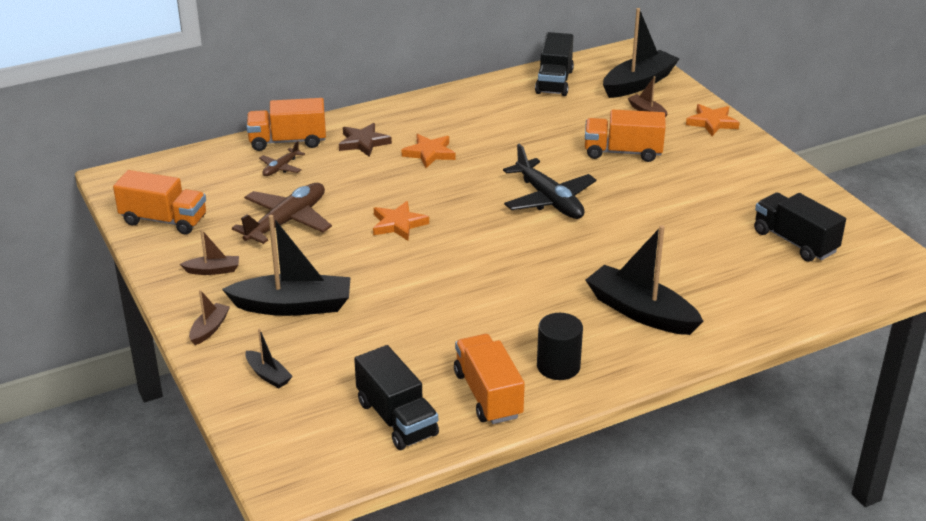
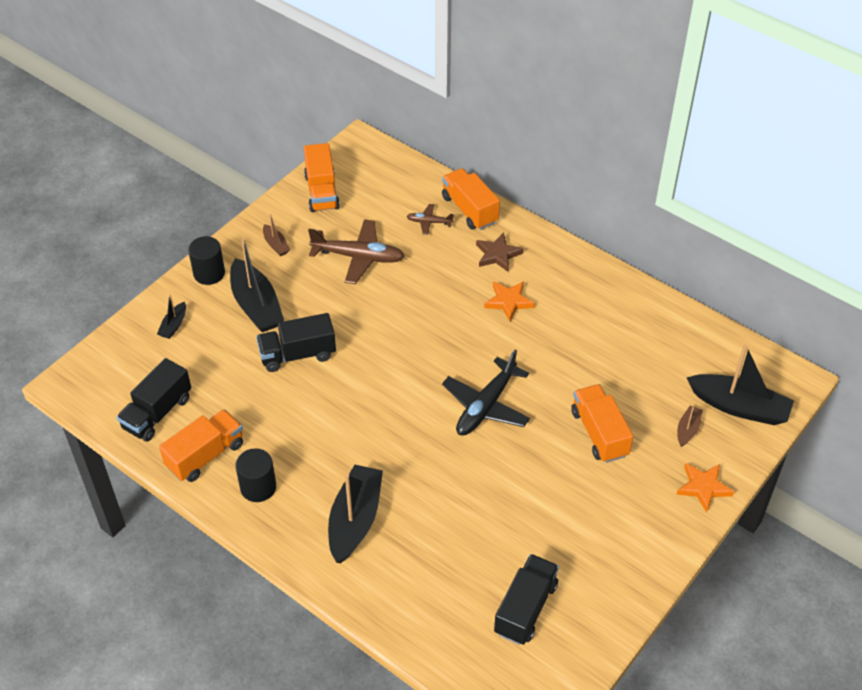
camera: 65 degrees right, 15 degrees up
brown boat [189,290,230,345] -> black cylinder [188,236,225,285]
orange star [373,201,429,241] -> none
black truck [535,32,574,96] -> black truck moved to [256,313,336,372]

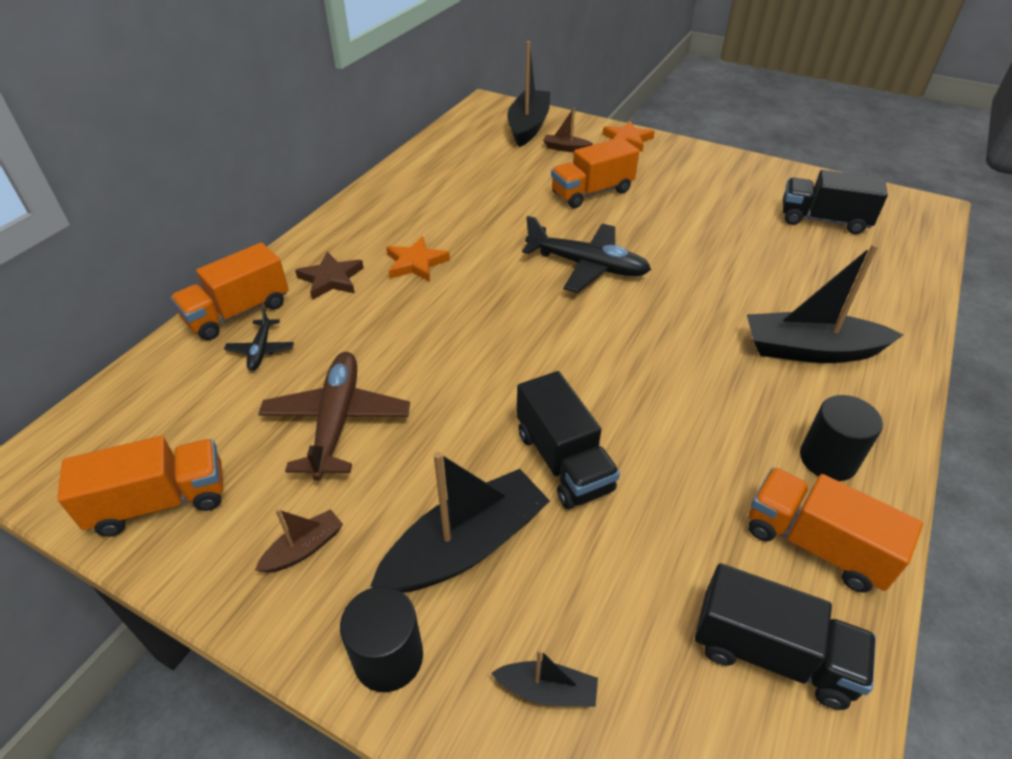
camera: 100 degrees left, 5 degrees down
brown plane [406,204,454,235] -> black plane [224,308,294,371]

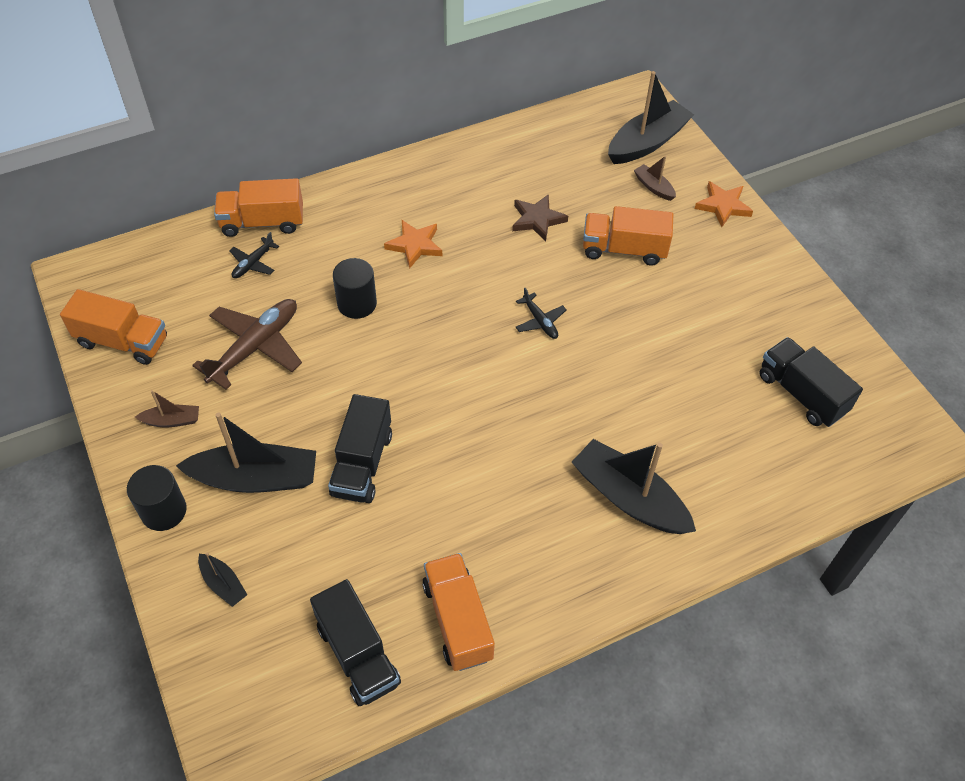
camera: 35 degrees right, 10 degrees up
brown star [295,252,364,300] -> brown star moved to [512,194,568,242]
black plane [522,216,651,293] -> black plane [516,288,567,339], size x0.50
black cylinder [800,395,883,481] -> black cylinder moved to [333,258,377,319]

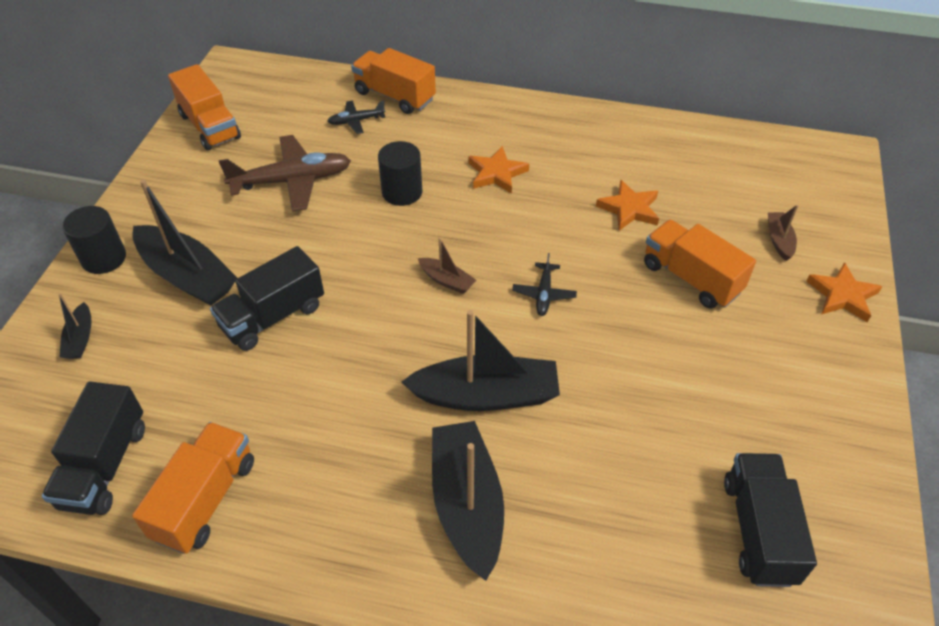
camera: 40 degrees right, 5 degrees down
brown boat [135,390,199,427] -> brown boat moved to [418,238,476,294]
brown star [512,194,568,242] -> orange star [596,180,659,231]
black boat [608,71,694,164] -> black boat moved to [401,310,560,411]

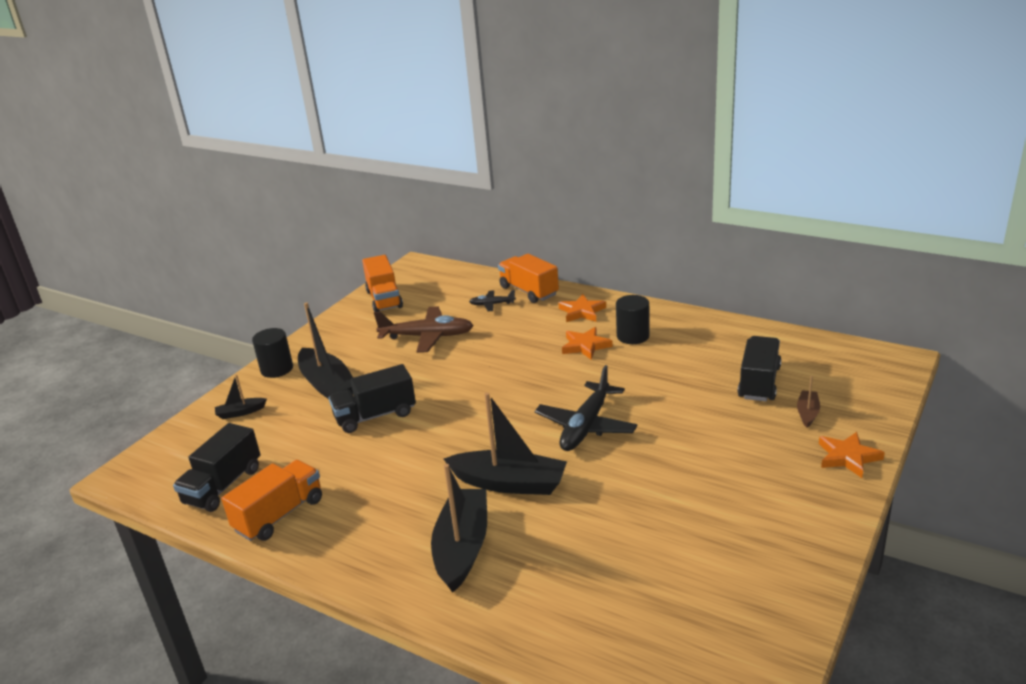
camera: 20 degrees right, 20 degrees down
black boat [58,293,92,359] -> black boat turned 60 degrees clockwise [215,374,267,419]
black cylinder [378,141,423,206] -> black cylinder moved to [616,295,650,344]
brown boat [418,238,476,294] -> none
black plane [512,253,577,316] -> black plane [535,365,638,451], size x1.98
orange star [596,180,659,231] -> orange star moved to [559,294,606,322]
orange truck [644,220,756,309] -> none
black truck [724,453,817,587] -> black truck moved to [738,336,781,401]

